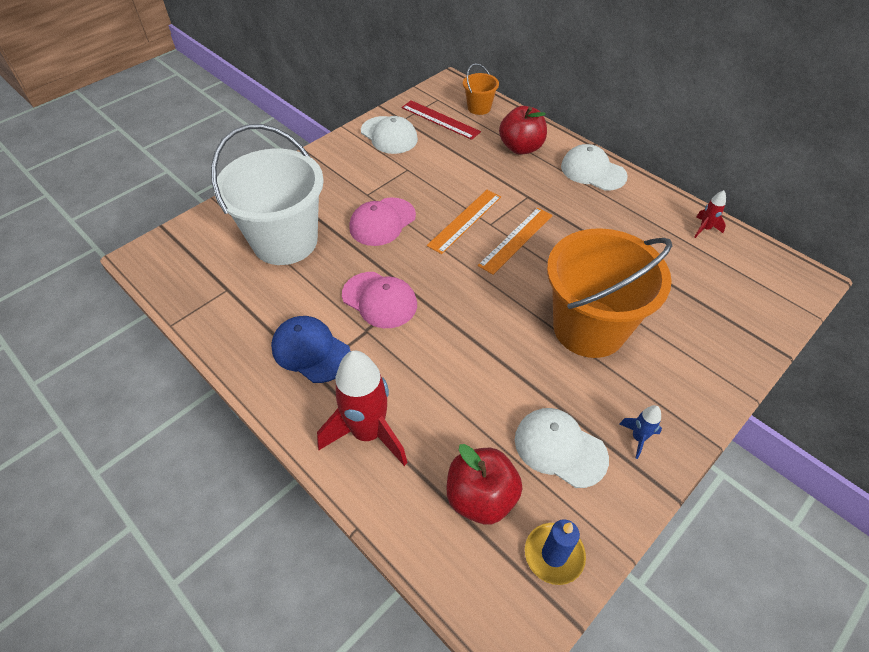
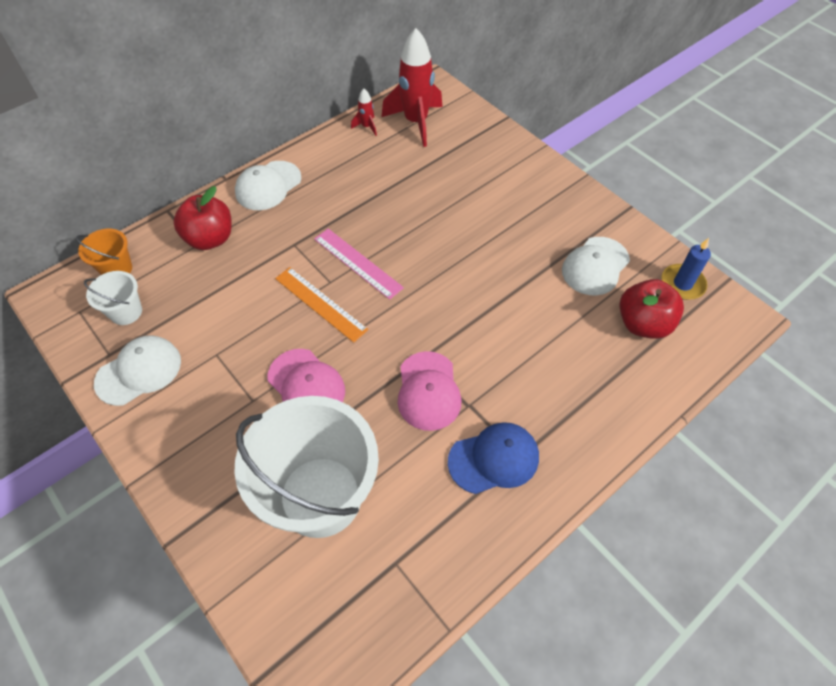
camera: 85 degrees left, 5 degrees up
blue cap [271,316,350,383] -> blue cap turned 150 degrees counterclockwise [448,422,539,494]
red rocket [317,350,408,466] -> red rocket moved to [381,28,443,147]
pink cap [342,272,417,328] -> pink cap turned 135 degrees clockwise [398,351,461,431]
red ruler [402,100,481,140] -> white bucket [84,271,142,325]
orange ruler [478,208,553,275] -> pink ruler [314,229,404,300]
orange bucket [547,228,672,358] -> none
blue rocket [619,405,662,459] -> none

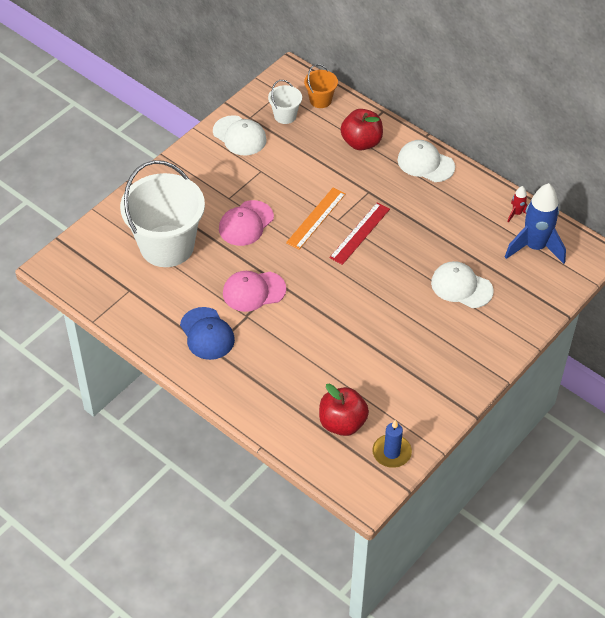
camera: 80 degrees right, 5 degrees down
pink ruler [314,229,404,300] -> red ruler [329,202,390,265]
red rocket [381,28,443,147] -> blue rocket [505,183,566,264]
white cap [562,237,630,295] -> white cap moved to [431,261,493,308]

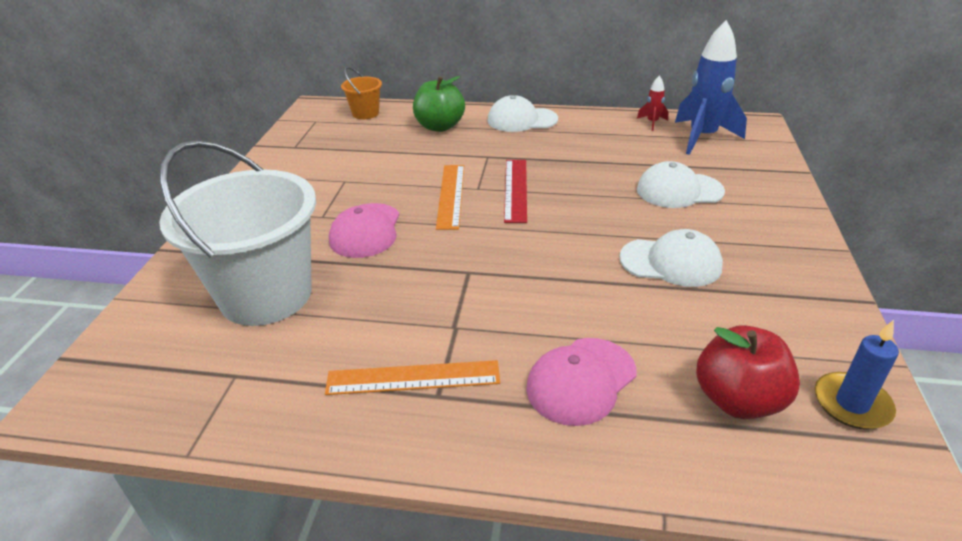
camera: 30 degrees left, 15 degrees down
blue cap [180,307,235,360] -> orange ruler [325,360,500,395]
white cap [213,115,267,156] -> white cap moved to [619,229,723,287]
pink cap [223,271,286,312] -> pink cap moved to [526,338,637,426]
white bucket [268,80,302,124] -> none
red apple [340,109,383,150] -> green apple [413,76,465,132]

